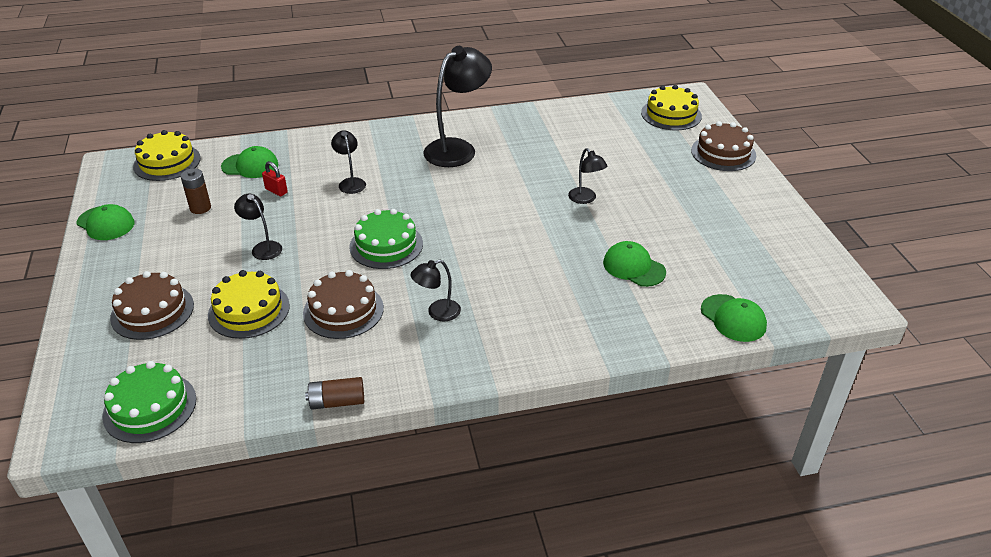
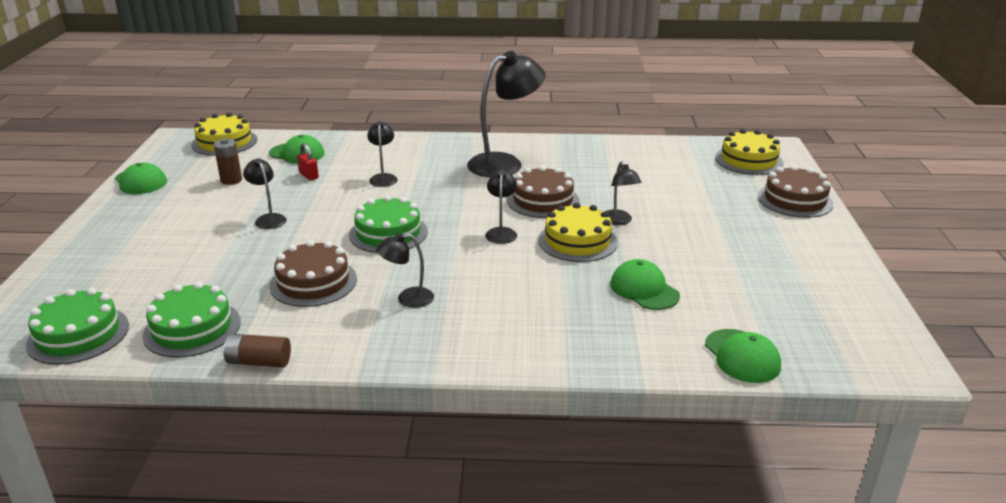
camera: 15 degrees right, 10 degrees down
brown cake [110,271,194,340] -> brown cake moved to [507,166,580,218]
yellow cake [208,270,290,339] -> yellow cake moved to [538,203,618,262]
none -> green cake [142,282,241,358]
none -> black lamp [485,170,517,244]

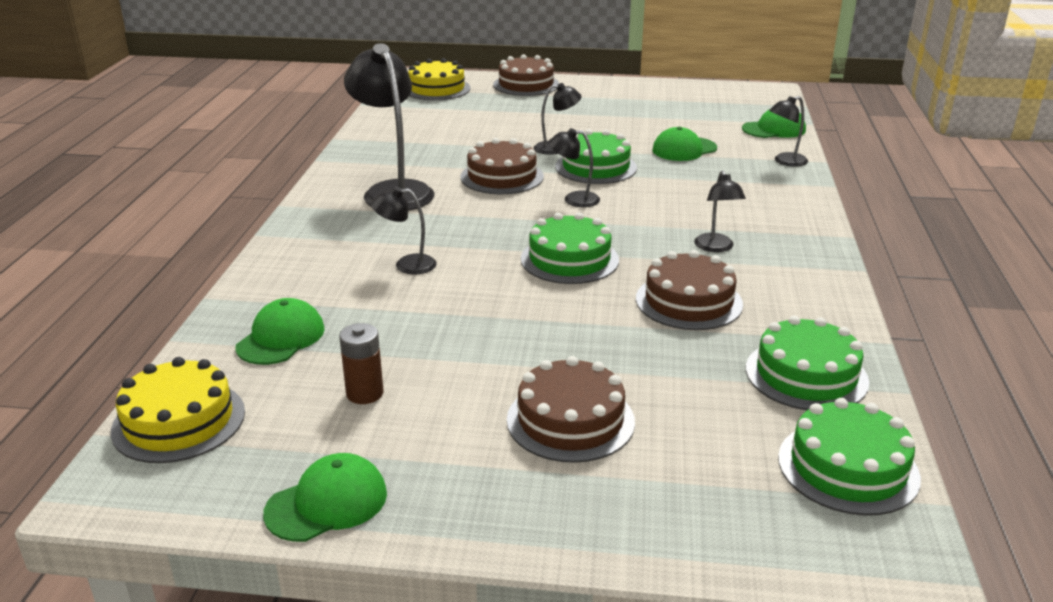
camera: 85 degrees left, 0 degrees up
brown battery [223,334,291,368] -> none
black lamp [243,158,287,229] -> black lamp moved to [769,96,808,167]
red padlock [297,143,319,181] -> none
yellow cake [538,203,618,262] -> green cake [555,129,637,184]
none -> brown cake [507,356,635,463]

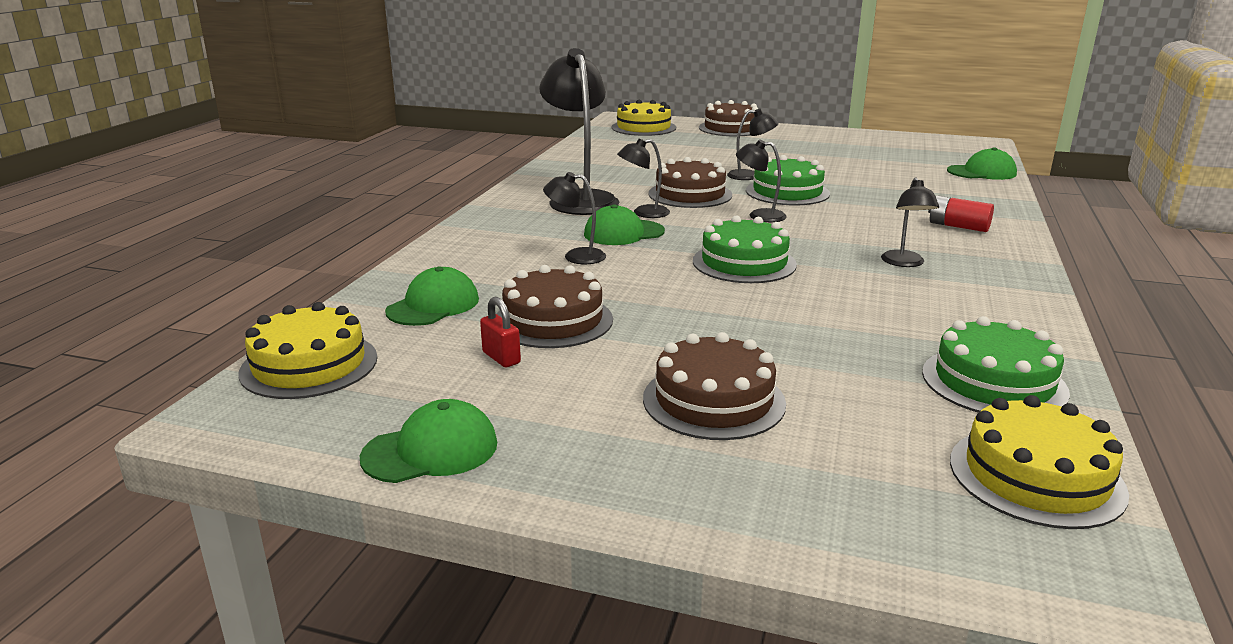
camera: 10 degrees right, 5 degrees down
brown battery [339,323,384,404] -> red padlock [480,297,521,367]
brown cake [636,250,743,330] -> brown cake moved to [496,265,613,348]
green cap [652,127,717,161] -> green cap moved to [584,205,665,245]
black lamp [769,96,808,167] -> black lamp moved to [617,139,670,218]
green cake [778,398,921,516] -> yellow cake [950,395,1129,529]
none -> red battery [928,196,994,232]

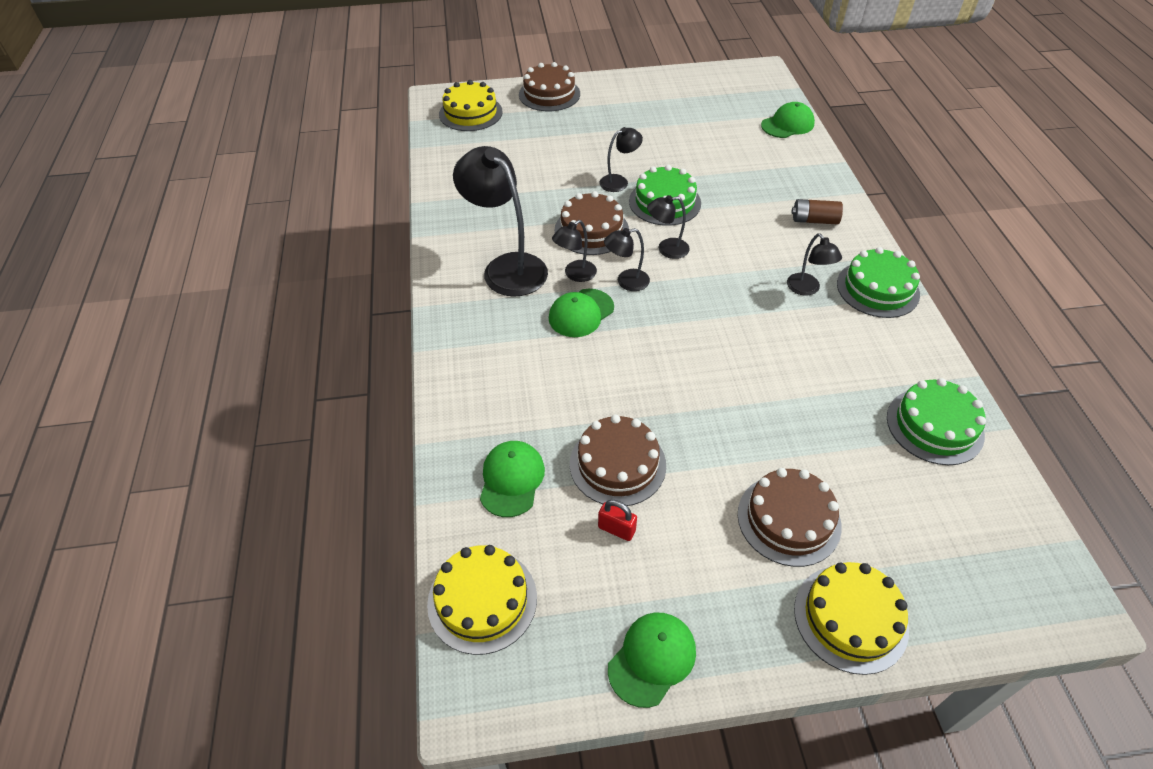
camera: 25 degrees left, 25 degrees up
black lamp [543,172,606,264] -> black lamp moved to [604,228,650,291]
green cake [693,215,797,283] -> green cake moved to [837,247,920,318]
red battery [928,196,994,232] -> brown battery [792,199,843,225]
yellow cake [950,395,1129,529] -> yellow cake moved to [794,562,909,675]

